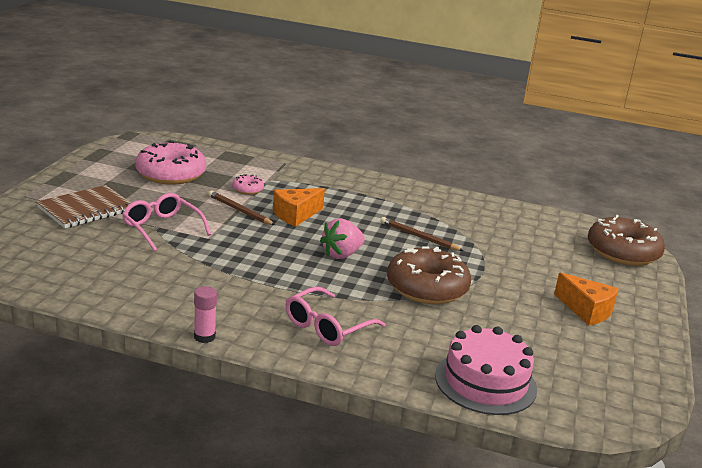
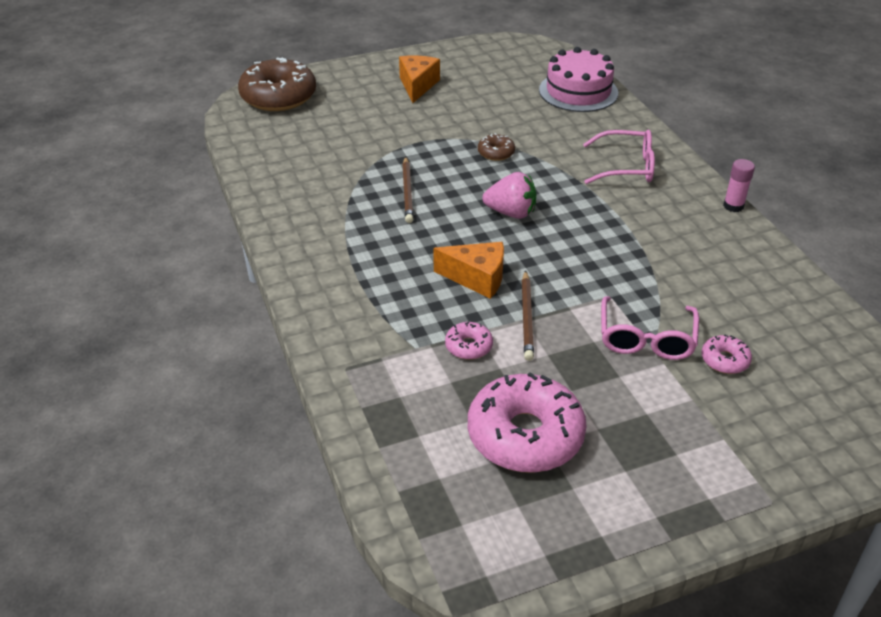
camera: 125 degrees left, 15 degrees up
brown notebook [36,185,131,228] -> none
brown donut [387,247,471,304] -> brown donut [478,133,515,161], size x0.45
none -> pink donut [702,335,752,374]

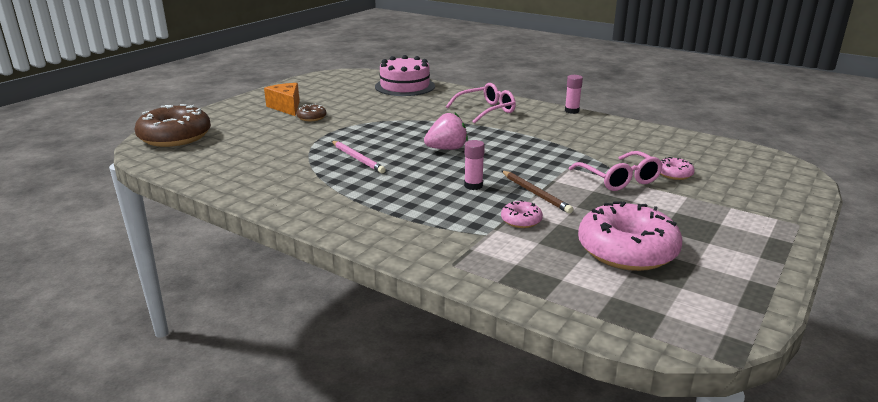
camera: 35 degrees left, 15 degrees down
brown pencil [402,157,413,223] -> pink pencil [332,141,386,173]
orange cheese [434,242,504,299] -> pink glue stick [464,140,485,190]
brown donut [478,133,515,161] -> brown donut moved to [296,104,327,121]

